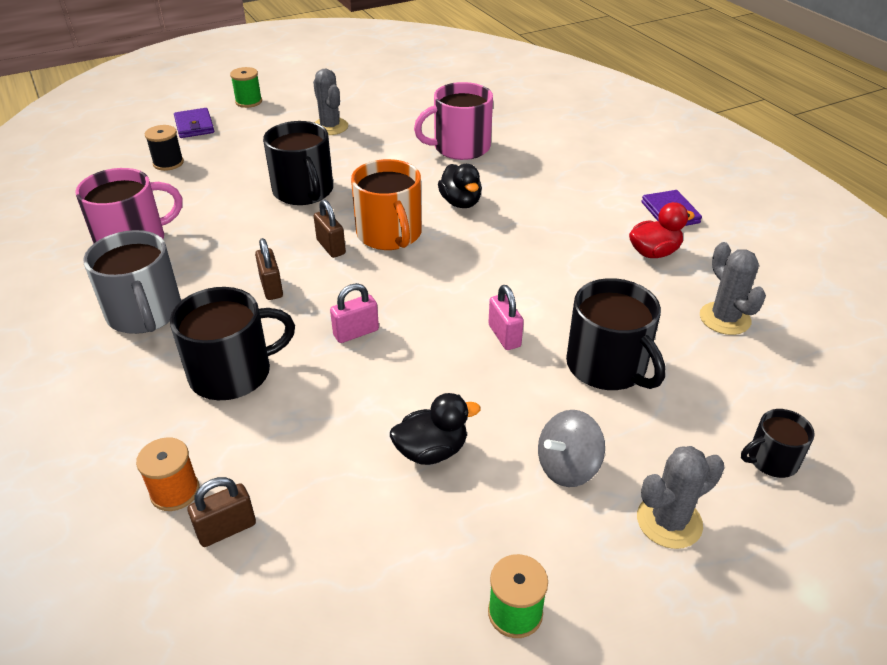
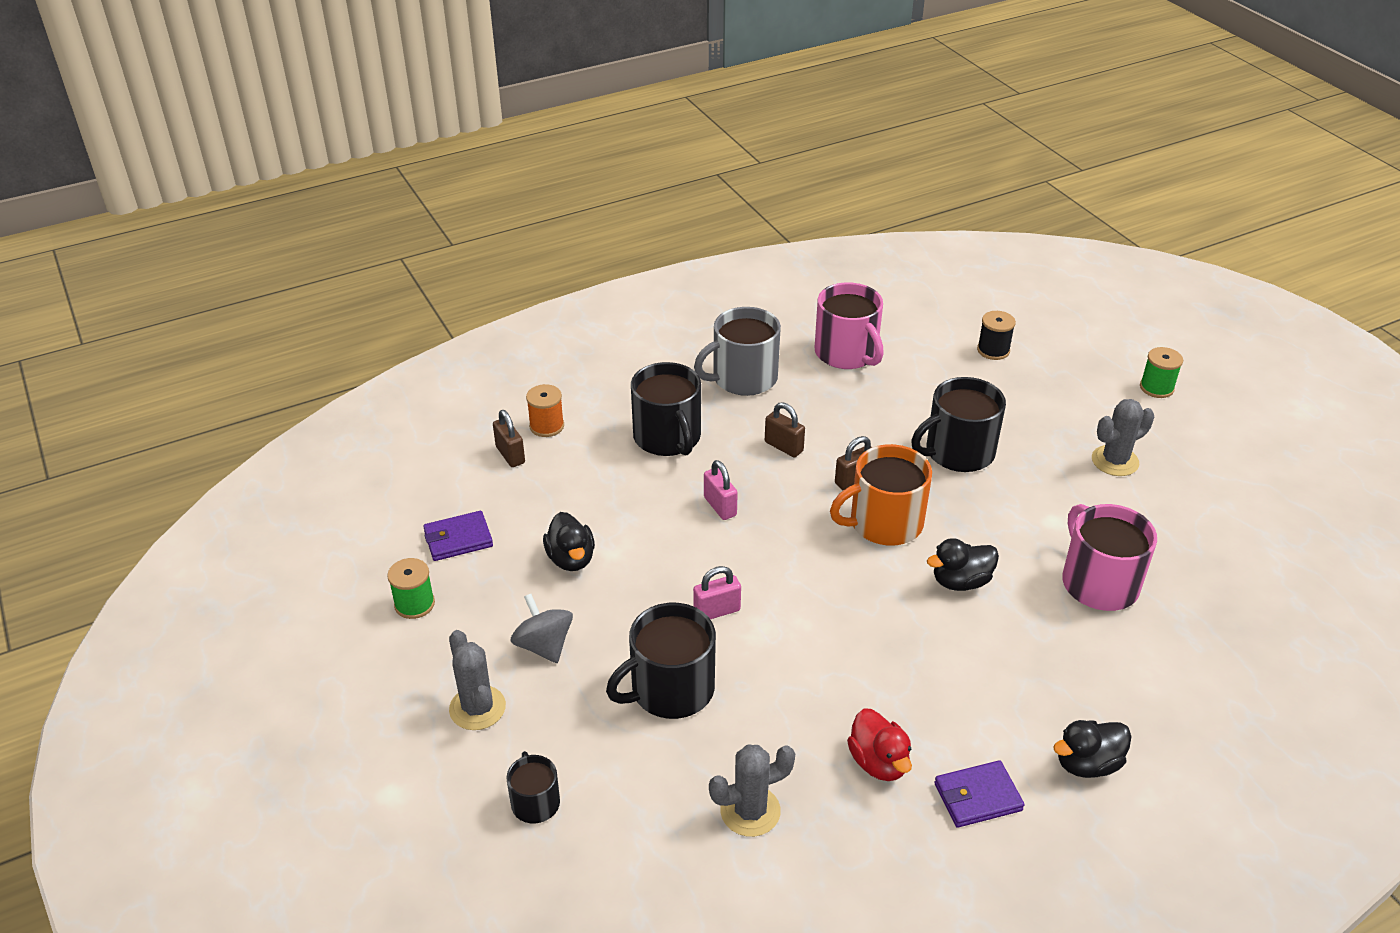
camera: 90 degrees right, 0 degrees up
purple wallet [174,108,214,138] -> purple wallet moved to [423,511,493,561]
brown padlock [255,238,283,300] -> brown padlock turned 60 degrees clockwise [765,402,805,457]
none -> black duck [1053,720,1132,778]

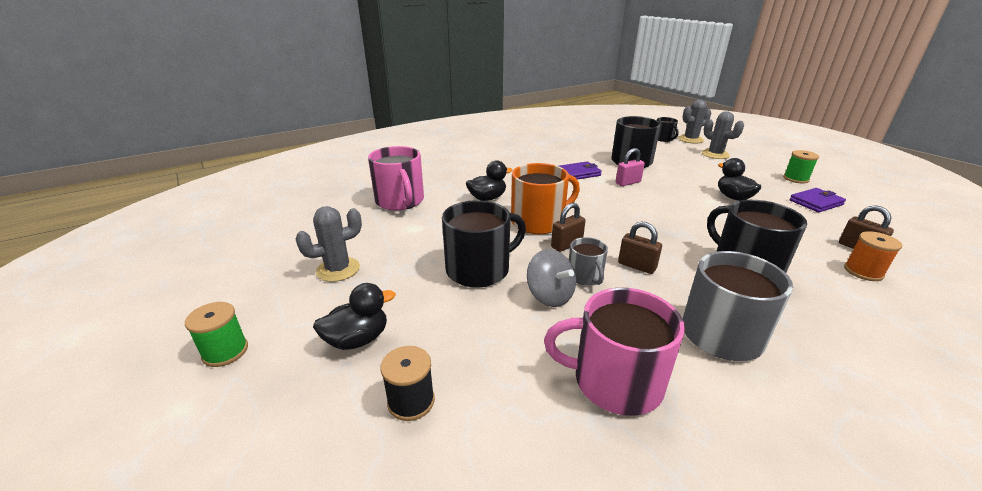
camera: 175 degrees right, 10 degrees down
grey spinning top [510,594,573,663] -> grey spinning top moved to [527,249,576,307]
pink padlock [704,460,738,520] -> none
grey cactus [709,745,795,837] -> grey cactus moved to [678,100,711,144]
pink mug [815,282,884,369] -> pink mug turned 45 degrees counterclockwise [544,287,685,416]
red duck [847,708,912,781] -> none
purple wallet [934,760,1024,828] -> purple wallet moved to [559,161,602,180]
black duck [1053,720,1132,778] -> black duck moved to [313,283,395,350]
none -> grey mug [569,237,608,286]

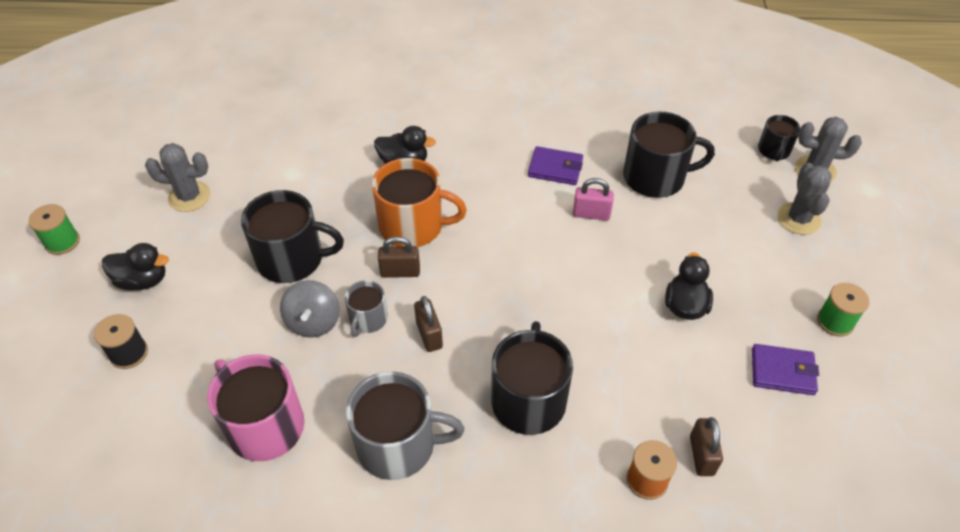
camera: 35 degrees right, 20 degrees up
pink mug [368,146,424,211] -> none

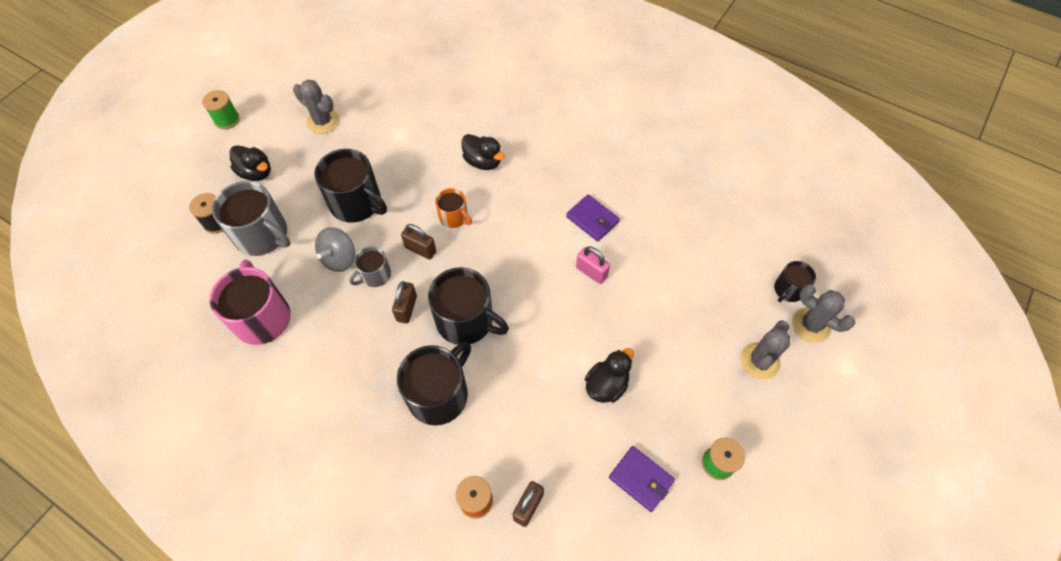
camera: 30 degrees right, 10 degrees up
grey mug [346,371,464,480] -> grey mug moved to [212,181,290,256]
orange mug [372,158,467,247] -> orange mug [435,188,472,228], size x0.55
black mug [623,112,715,198] -> black mug moved to [428,267,509,345]

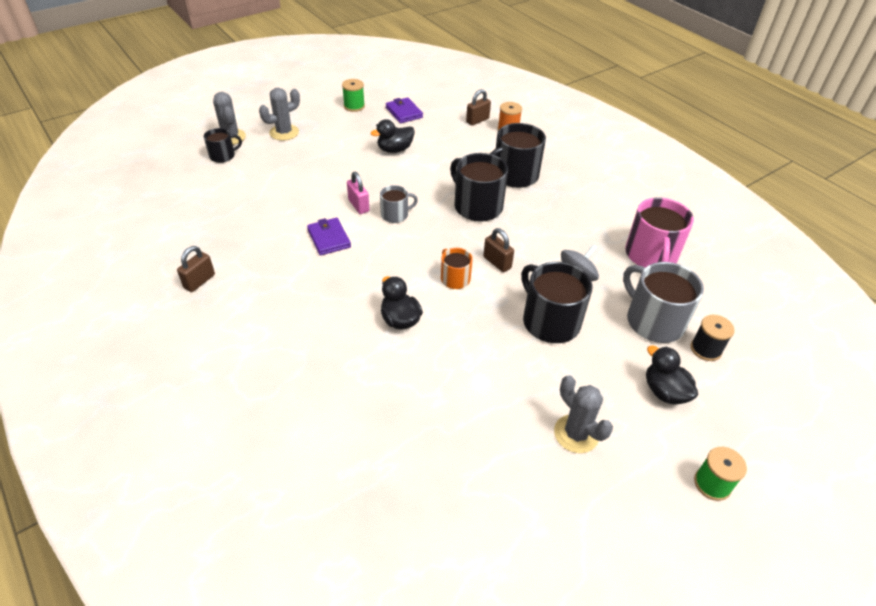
camera: 160 degrees left, 15 degrees down
grey mug [350,246,391,287] -> grey mug moved to [380,185,418,223]
brown padlock [392,281,417,324] -> brown padlock moved to [177,246,215,292]

